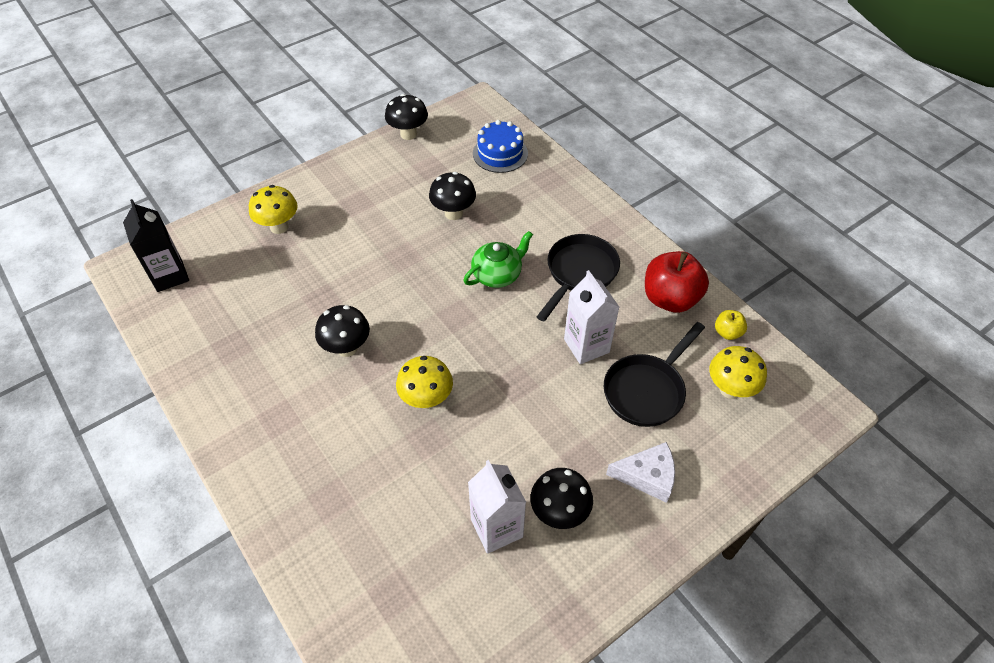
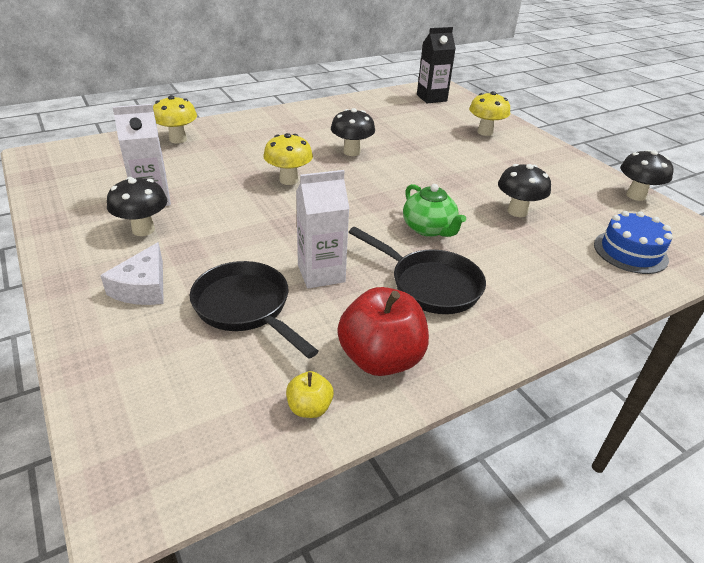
camera: 95 degrees right, 15 degrees down
yellow mushroom [709,346,767,399] -> yellow mushroom moved to [153,95,197,143]

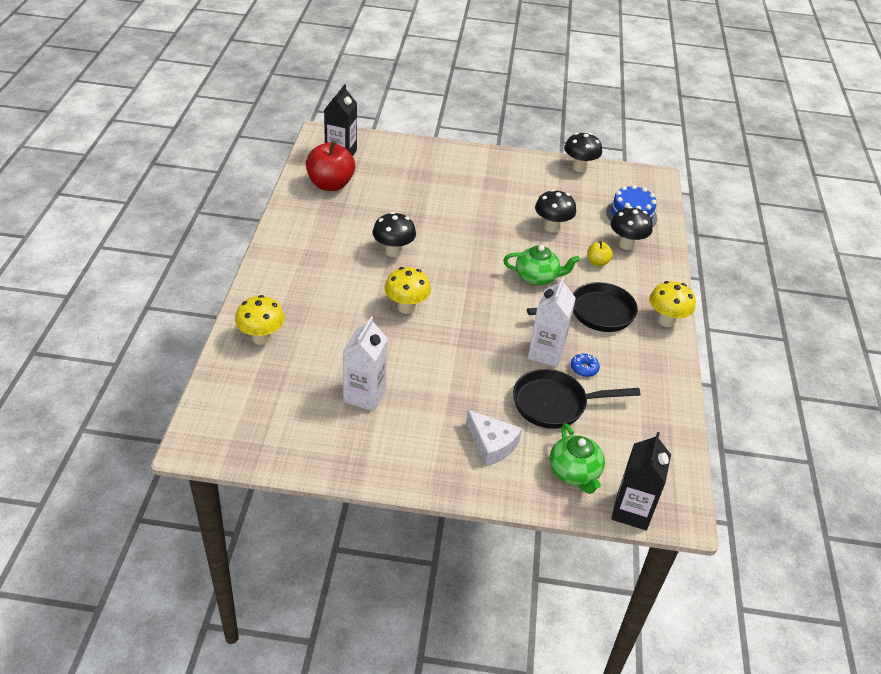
camera: 55 degrees left, 5 degrees up
black mushroom [107,177,167,236] -> black mushroom moved to [611,206,653,250]
yellow apple [286,371,334,418] -> yellow apple moved to [587,241,613,267]
red apple [337,287,429,376] -> red apple moved to [306,141,355,191]
yellow mushroom [469,91,510,136] -> yellow mushroom moved to [649,281,696,327]
none -> green teapot [550,423,605,494]
none -> blue donut [571,353,600,377]
none -> black carton [611,432,671,530]

